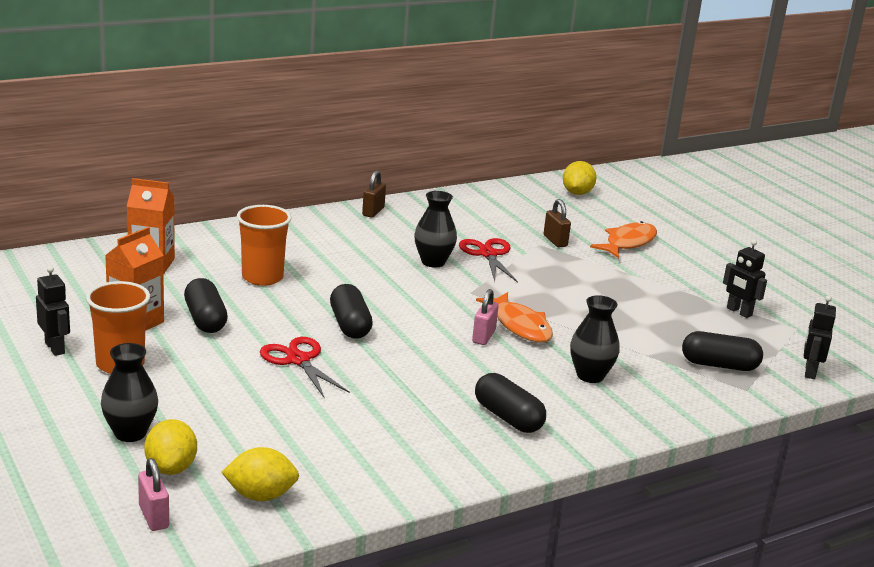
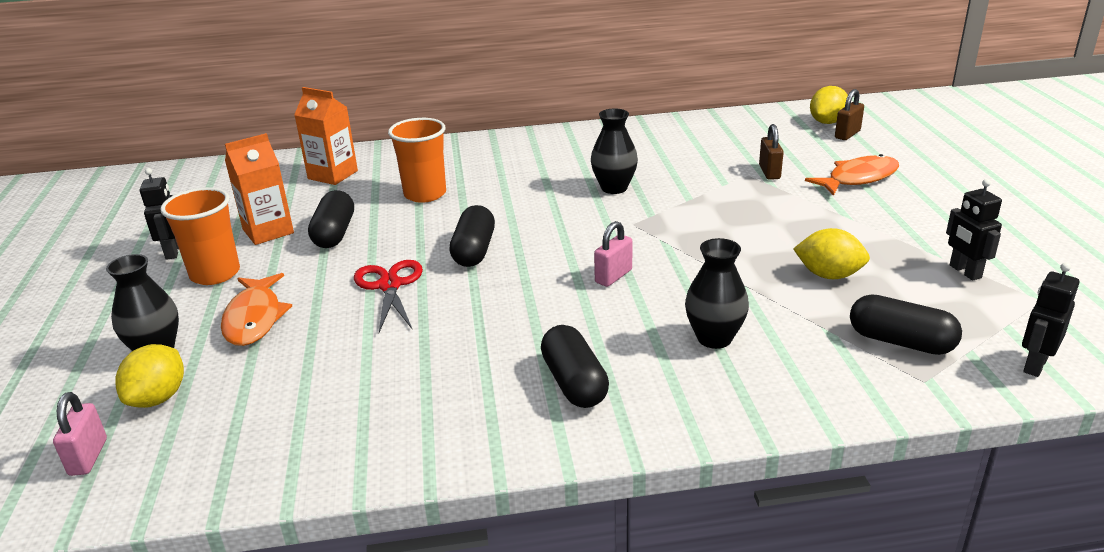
camera: 25 degrees right, 5 degrees up
yellow lemon [221,447,299,501] -> yellow lemon moved to [793,228,870,279]
brown padlock [362,171,386,218] -> brown padlock moved to [835,89,864,140]
red scissors [459,238,518,283] -> none
orange fish [476,292,553,343] -> orange fish moved to [221,273,292,346]

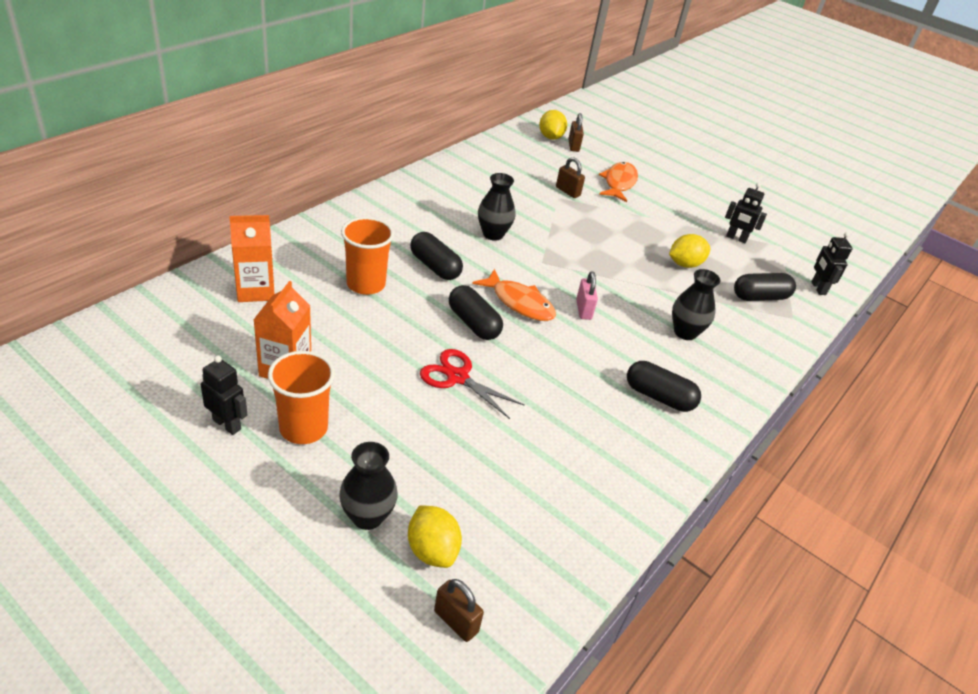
camera: 50 degrees left, 10 degrees up
pink padlock [53,392,107,476] -> brown padlock [434,579,484,642]
orange fish [221,273,292,346] -> orange fish moved to [472,269,556,321]
black capsule [308,190,354,248] -> black capsule moved to [410,232,463,280]

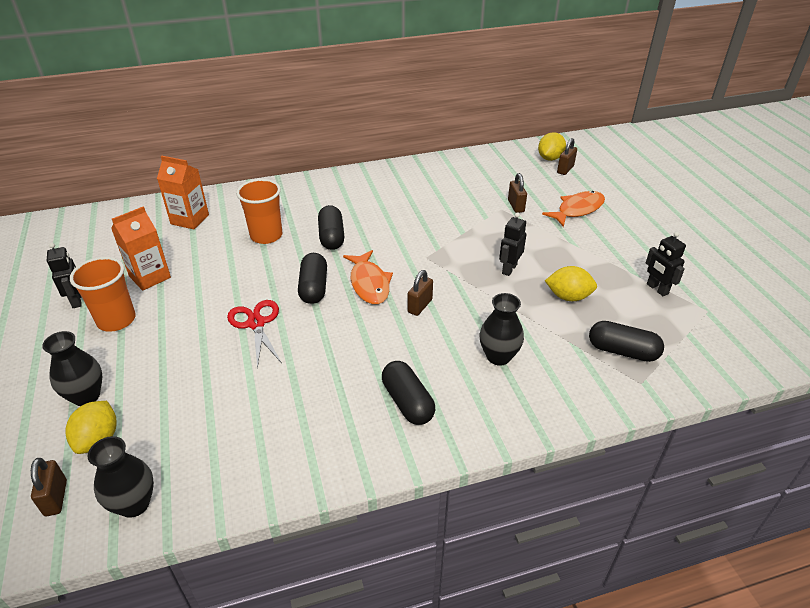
camera: 40 degrees right, 0 degrees up
black vase [478,173,515,241] -> black vase moved to [88,436,154,518]
pink padlock [576,271,598,320] -> brown padlock [407,270,433,316]
black robot [811,232,853,295] -> black robot moved to [499,212,526,276]

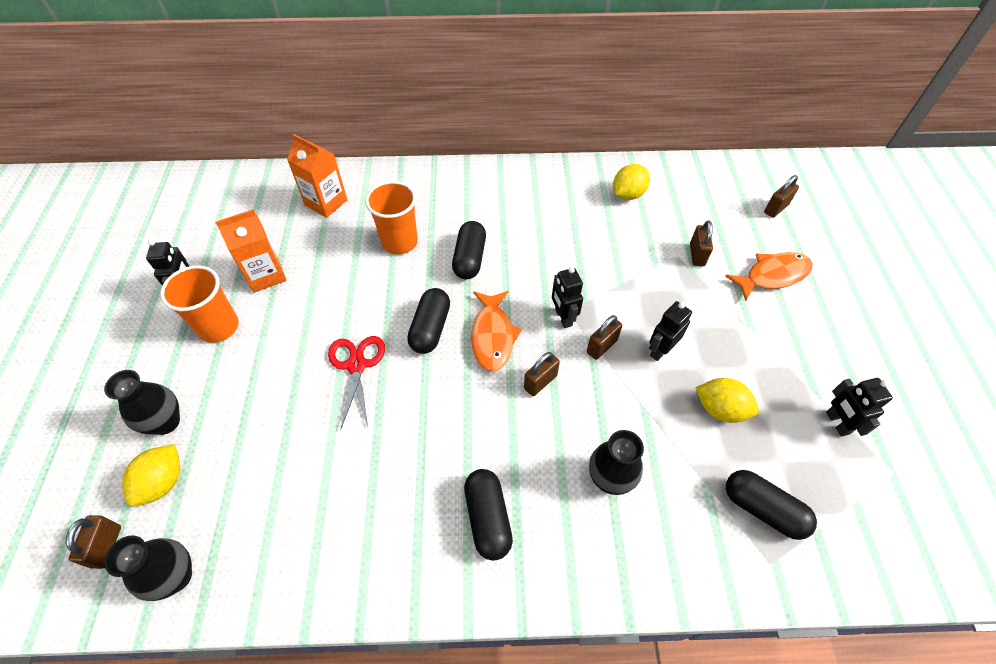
camera: 15 degrees right, 15 degrees up
yellow lemon [538,132,566,161] -> yellow lemon moved to [613,164,650,200]
none -> black robot [552,267,583,328]
none -> brown padlock [587,315,622,360]

